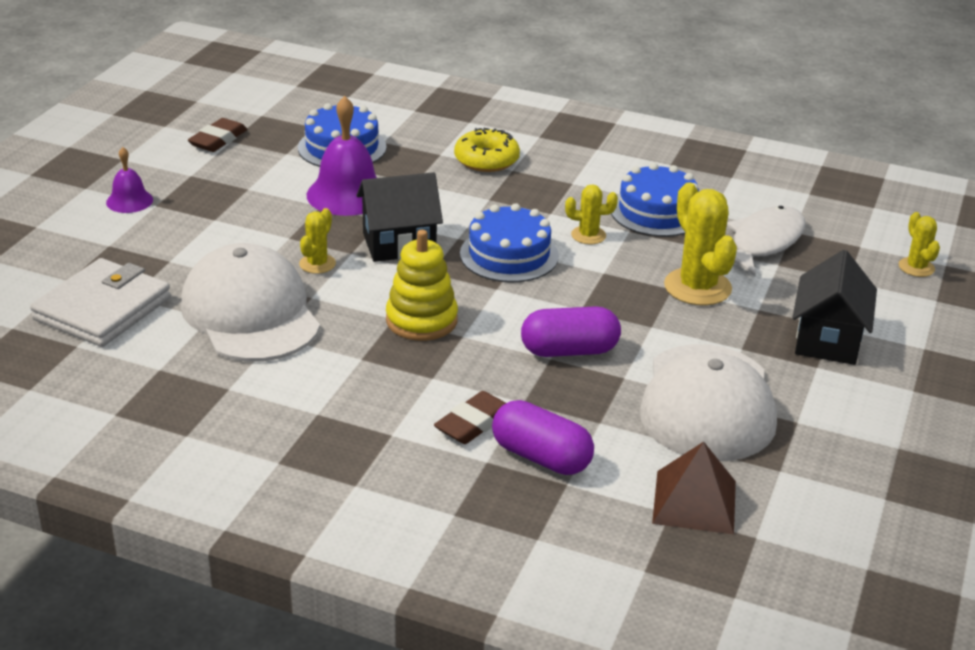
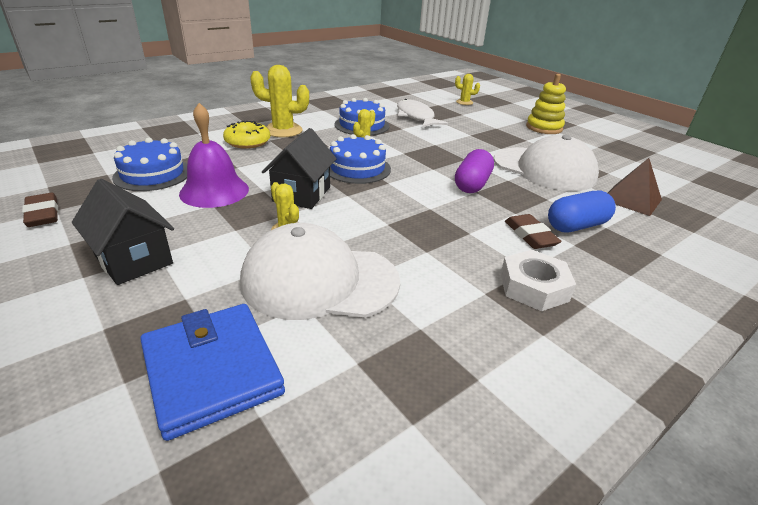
camera: 60 degrees left, 0 degrees up
white wallet [30,258,171,347] -> blue wallet [140,304,285,441]
purple bell [106,147,153,213] -> none
yellow stacking toy [386,230,458,341] -> yellow stacking toy moved to [526,74,566,134]
purple capsule [492,400,594,475] -> blue capsule [548,191,616,233]
yellow cactus [664,182,737,306] -> yellow cactus moved to [250,65,309,138]
black house [792,250,877,365] -> black house moved to [72,179,174,285]
none -> white nut [501,250,576,311]

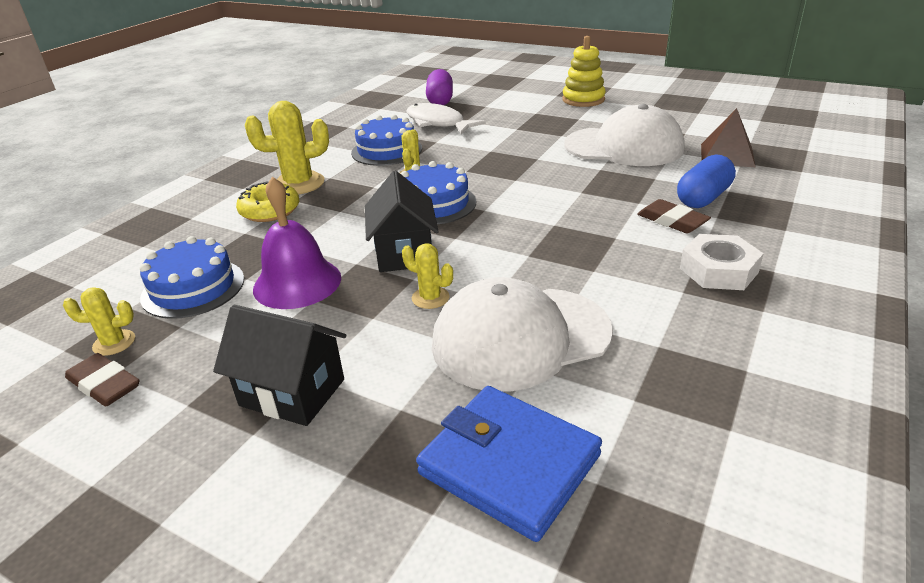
camera: 20 degrees left, 0 degrees up
yellow cactus [455,74,480,105] -> yellow cactus moved to [63,287,135,356]
purple capsule [455,149,494,193] -> purple capsule moved to [426,69,453,105]

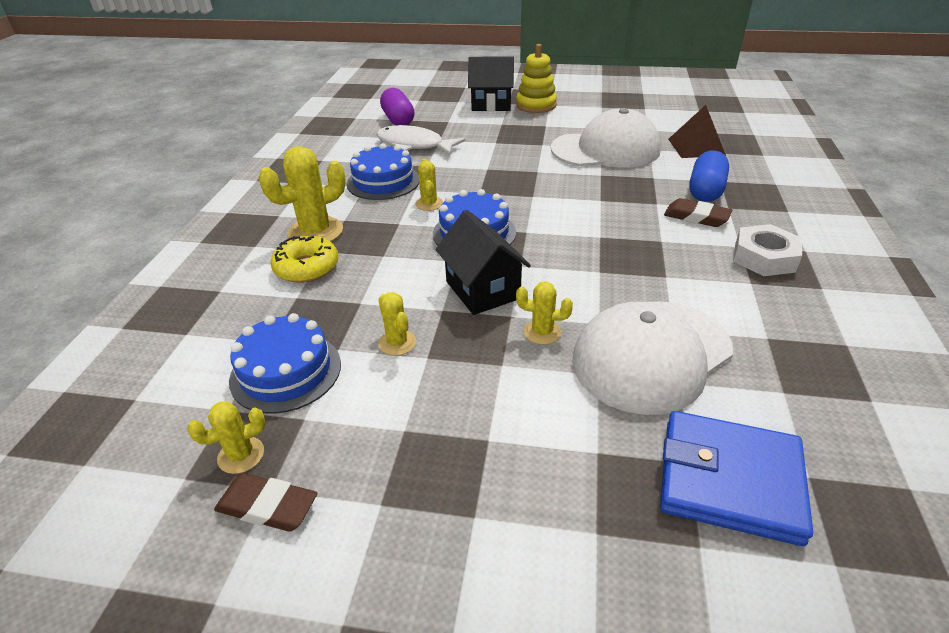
camera: 20 degrees left, 5 degrees up
black house [213,305,346,426] -> black house moved to [468,56,514,111]
purple bell [253,176,341,309] -> yellow cactus [378,292,416,356]

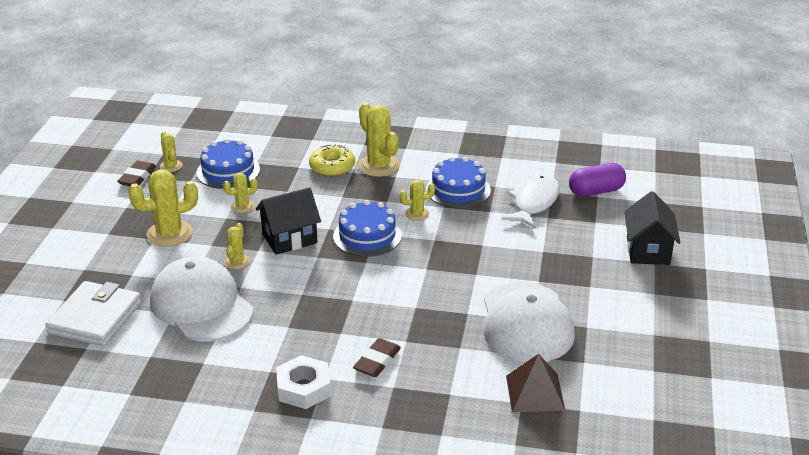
camera: 90 degrees right, 5 degrees down
yellow stacking toy [516,44,557,113] -> none
blue wallet [660,411,813,546] -> white wallet [45,281,142,346]
blue capsule [689,151,729,202] -> none
none -> yellow cactus [128,169,198,247]

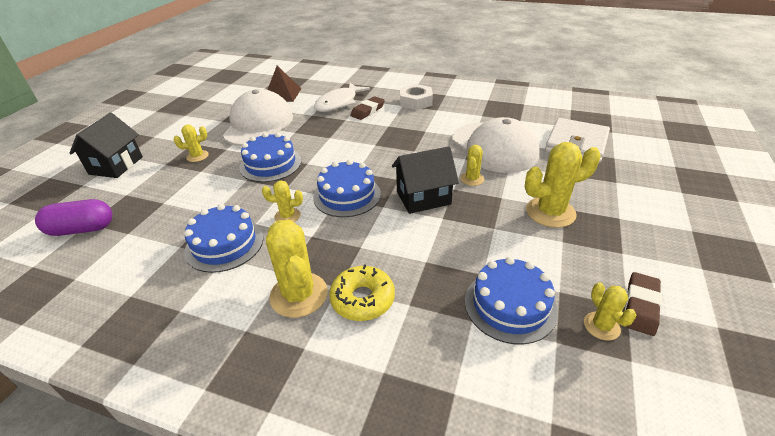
camera: 170 degrees left, 5 degrees up
yellow cactus [223,173,258,213] -> yellow cactus moved to [174,125,209,162]
white fish [502,175,560,229] -> white fish moved to [314,83,370,112]
none -> blue cake [239,133,301,182]

